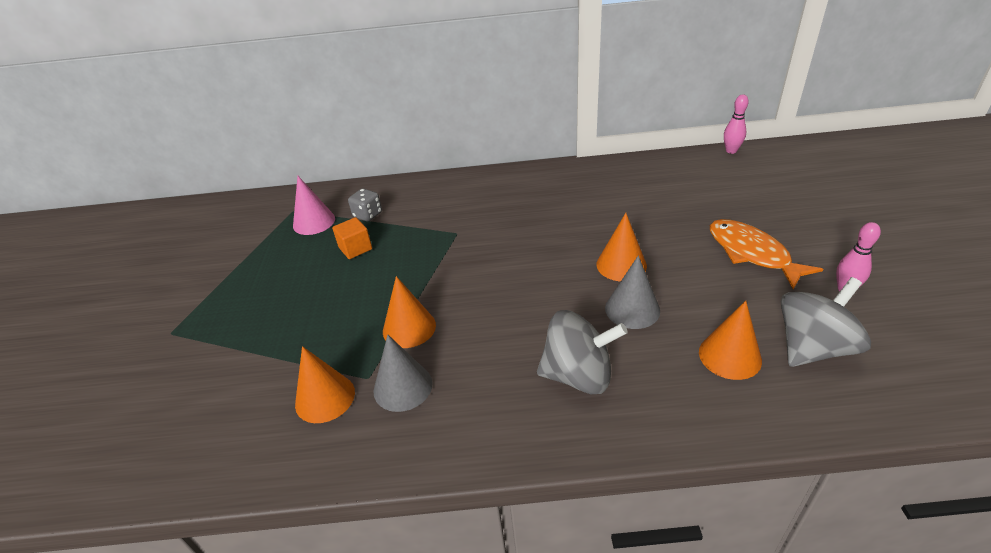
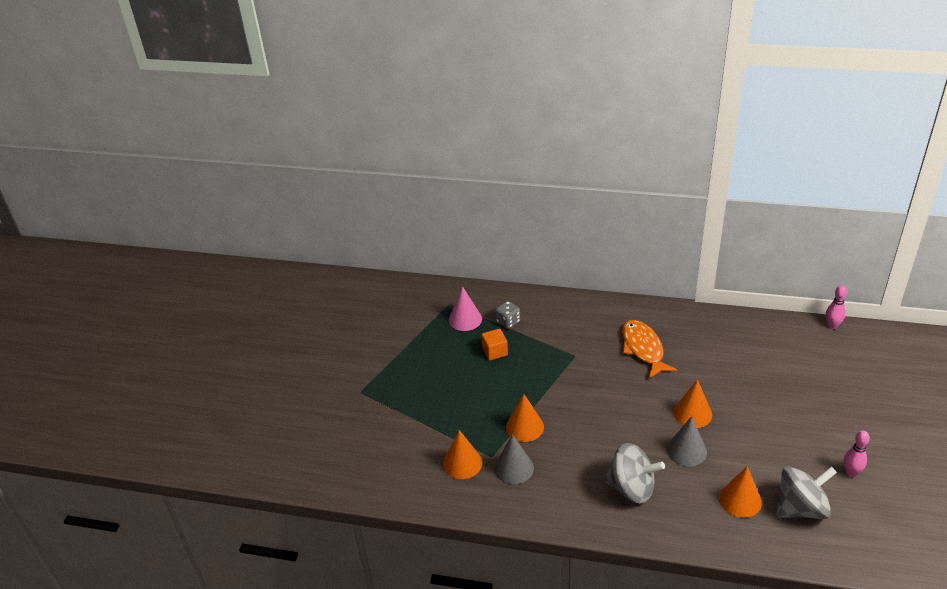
camera: 15 degrees right, 0 degrees up
orange fish [710,219,823,289] -> orange fish moved to [622,320,677,378]

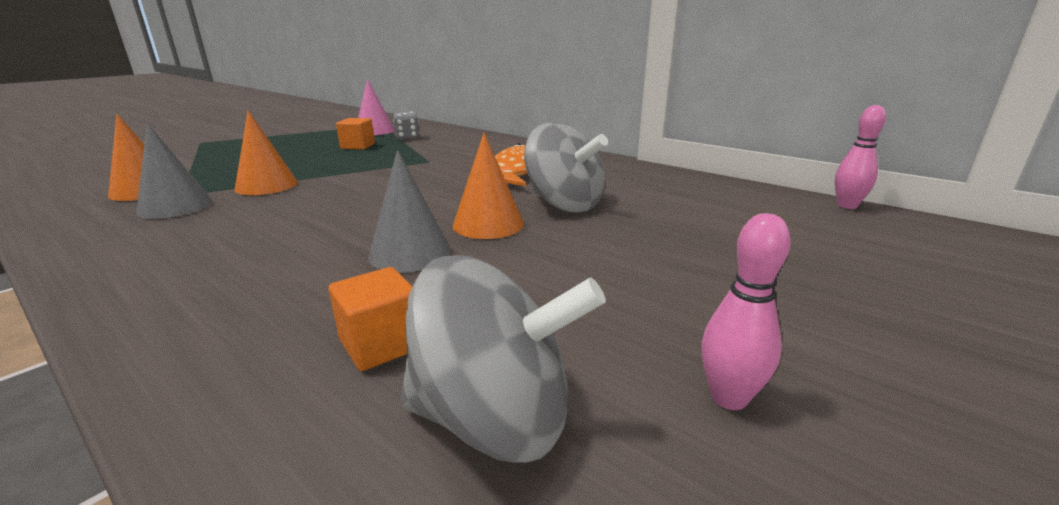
camera: 25 degrees right, 15 degrees down
grey spinning top [604,443,665,504] -> grey spinning top moved to [524,122,608,212]
orange cone [719,466,762,518] -> orange cube [328,267,413,371]

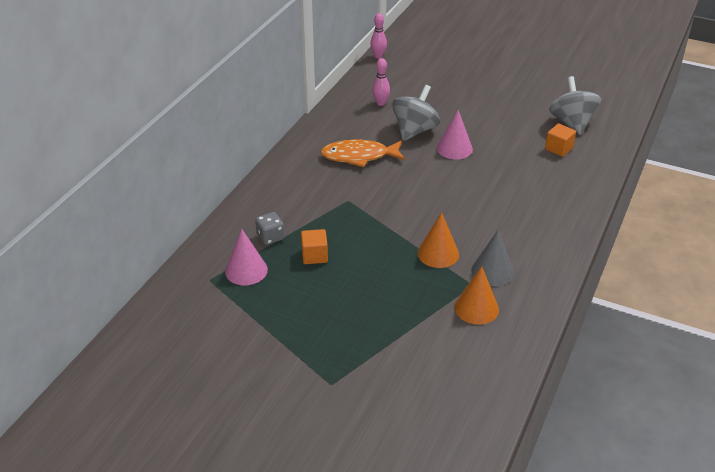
camera: 105 degrees left, 15 degrees up
grey cone [368,150,451,273] -> none
orange cone [453,133,524,239] -> pink cone [437,110,473,159]
pink bowling pin [702,213,791,410] -> pink bowling pin moved to [372,58,390,106]

